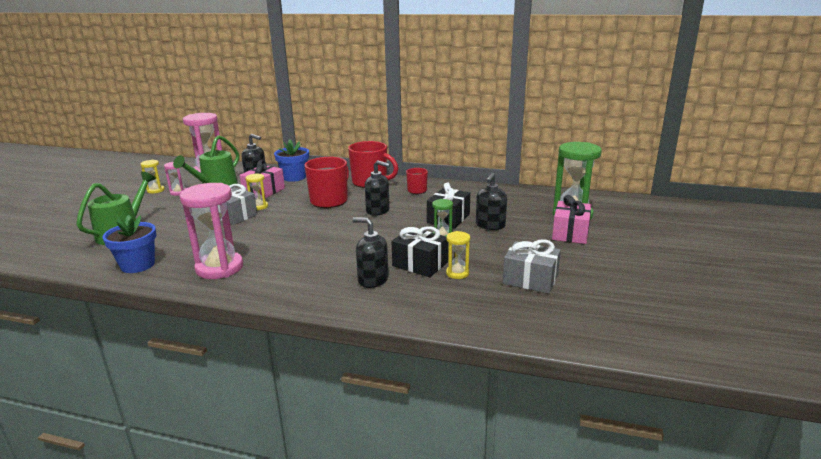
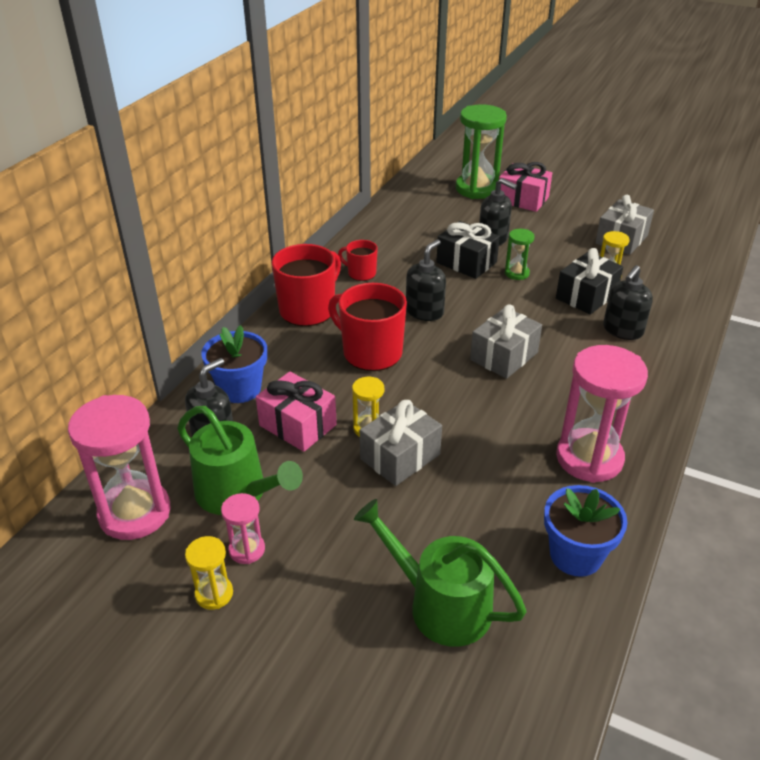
camera: 80 degrees left, 15 degrees up
none -> grey gift [470,305,542,379]

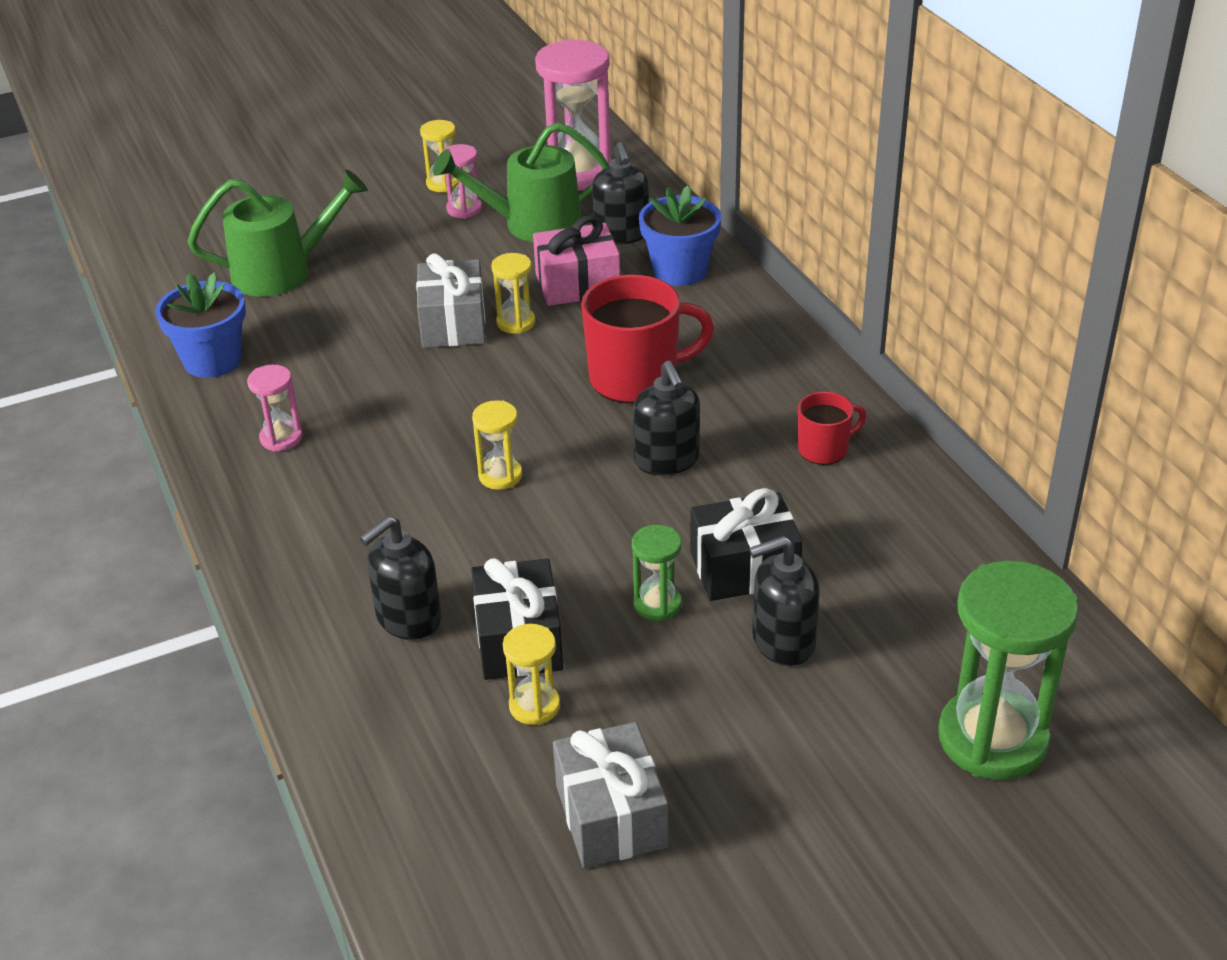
camera: 130 degrees right, 0 degrees up
red mug [272,244,341,326] -> none
grey gift [470,305,542,379] -> yellow hourglass [472,401,522,490]
pink gift [499,162,552,212] -> none
pink hourglass [556,345,648,483] -> pink hourglass [247,365,303,451], size x0.49
black soap dispenser [603,265,653,340] -> black soap dispenser turned 120 degrees counterclockwise [359,516,441,640]

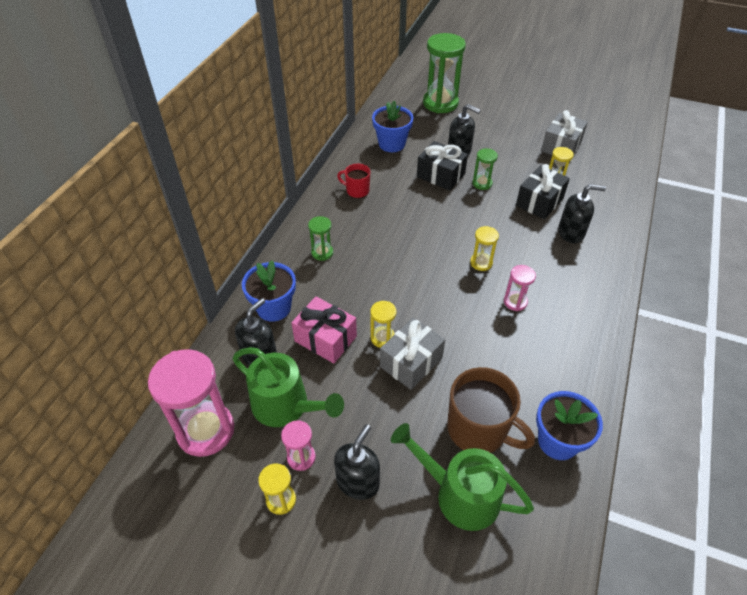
camera: 135 degrees left, 10 degrees up
pink hourglass [247,365,303,451] -> pink hourglass moved to [504,265,536,311]
red mug [581,275,714,404] -> none
black soap dispenser [633,361,700,476] -> black soap dispenser moved to [334,424,380,500]
none -> green hourglass [308,216,333,261]
none -> blue flower pot [372,101,413,152]
none -> brown mug [448,367,535,453]

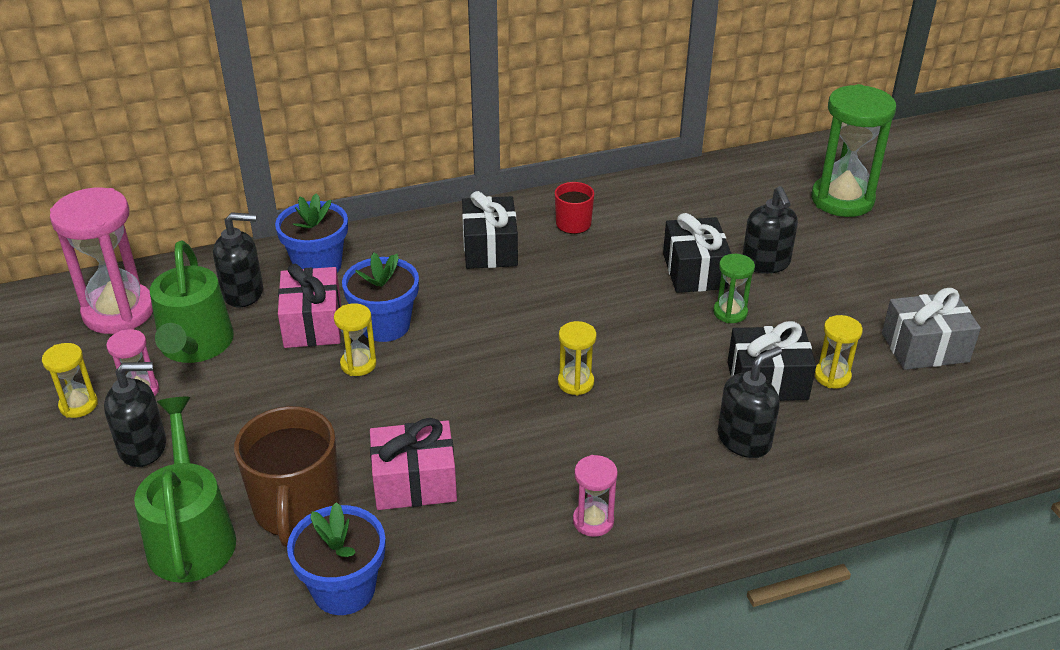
camera: 50 degrees right, 10 degrees down
green hourglass [308,216,333,261] -> none
blue flower pot [372,101,413,152] -> blue flower pot moved to [342,252,419,342]
grey gift [380,318,445,390] -> none
pink hourglass [504,265,536,311] -> pink hourglass moved to [573,455,618,537]
black soap dispenser [558,184,606,243] -> black soap dispenser turned 90 degrees counterclockwise [718,346,782,458]
none -> pink gift [370,418,457,510]
none -> black gift [462,191,518,269]

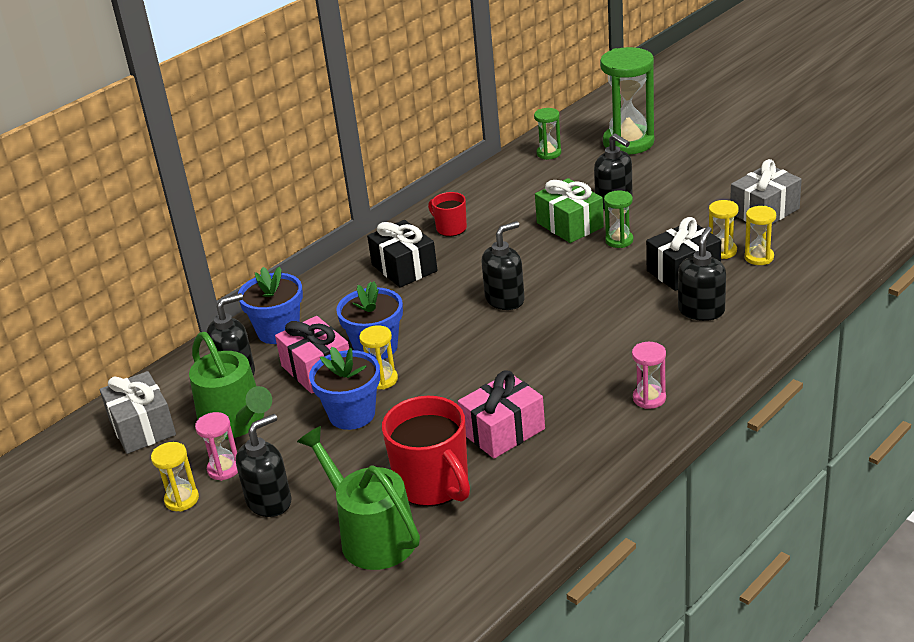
camera: 25 degrees left, 5 degrees down
pink hourglass [50,188,153,334] -> grey gift [100,371,176,454]
brown mug [234,406,340,547] -> red mug [382,396,470,507]
blue flower pot [287,502,385,615] -> blue flower pot moved to [309,347,380,430]
yellow hourglass [558,321,597,395] -> yellow hourglass moved to [744,206,776,265]
black gift [663,213,732,293] -> green gift [535,178,604,243]
none -> black soap dispenser [482,221,525,310]
none -> green hourglass [534,108,561,160]

